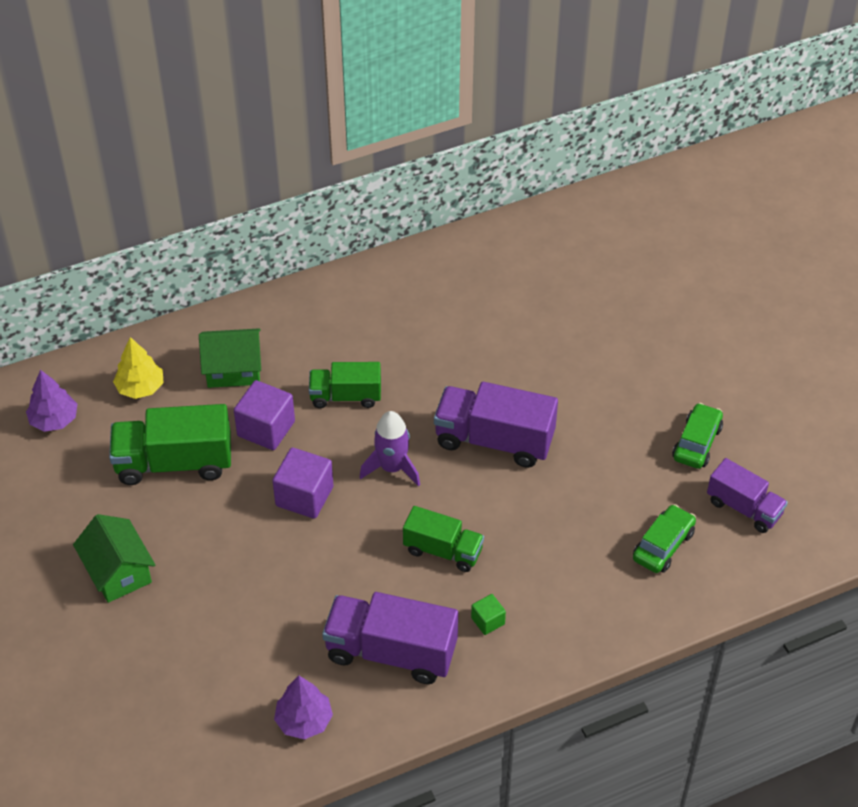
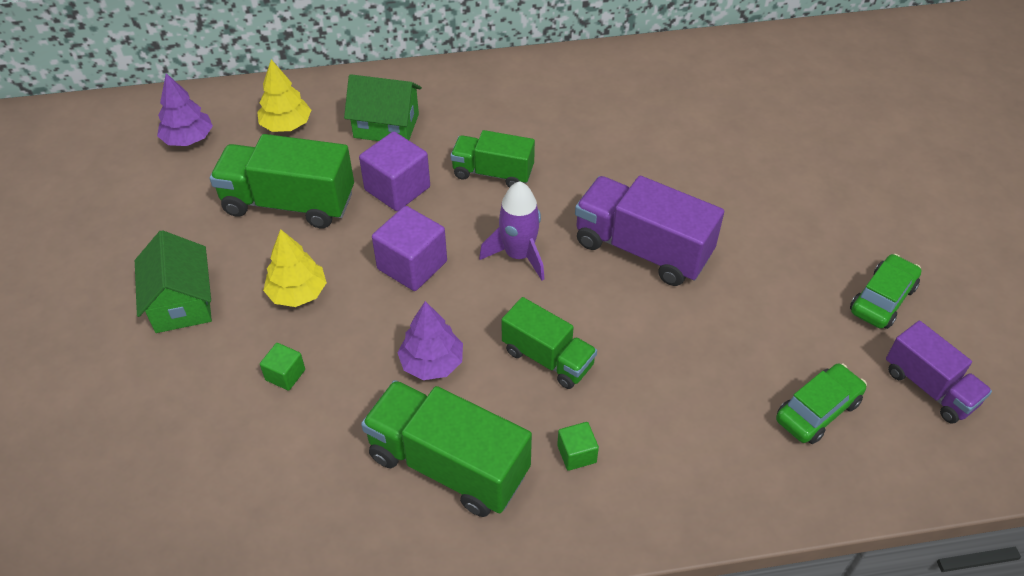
camera: 15 degrees right, 0 degrees up
purple tree [274,676,333,740] -> purple tree moved to [397,301,463,380]
purple truck [322,592,458,684] -> green truck [361,380,532,517]
none -> green cube [260,343,305,391]
none -> yellow tree [263,229,327,307]

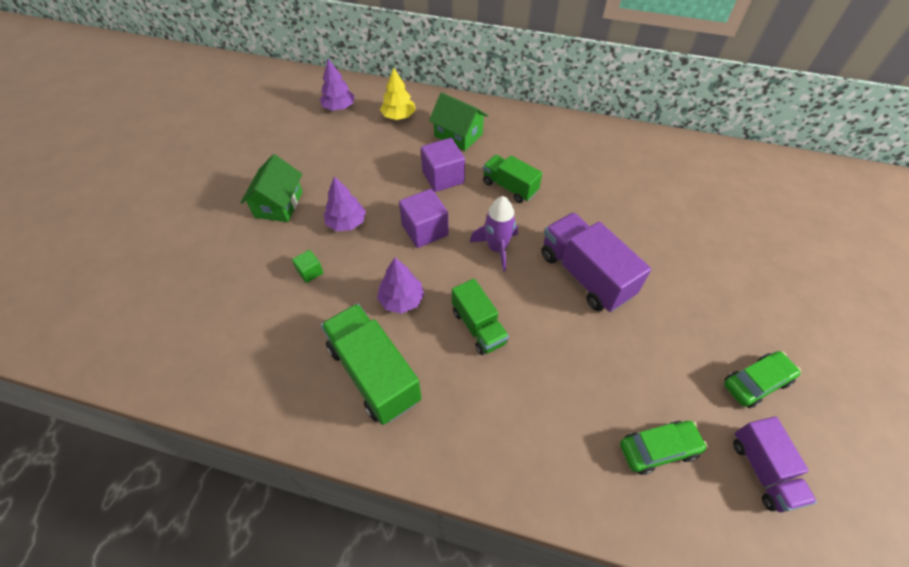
camera: 25 degrees right, 5 degrees up
green truck [210,134,354,228] -> none
yellow tree [263,229,327,307] -> purple tree [324,176,366,231]
green cube [557,422,599,471] -> none

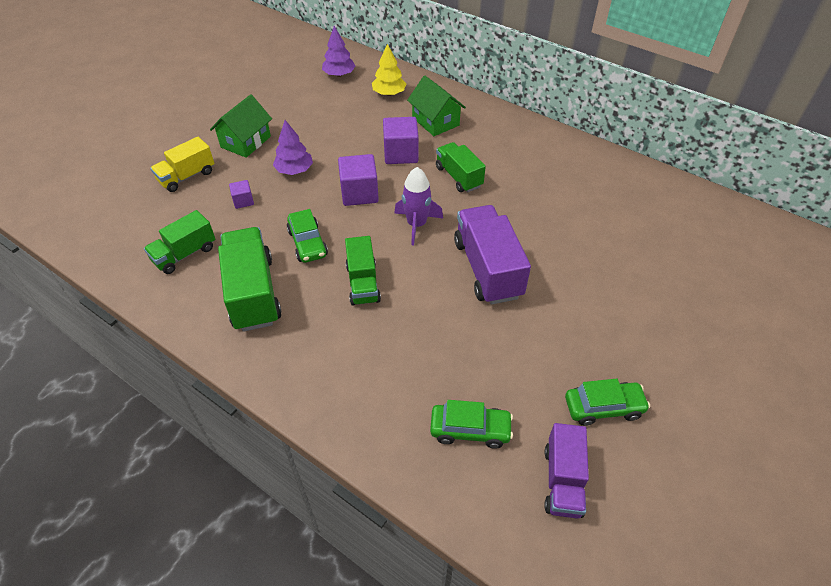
camera: 20 degrees right, 5 degrees down
green cube [292,250,324,283] -> purple cube [229,180,254,209]
purple tree [377,258,424,314] -> green car [287,209,328,263]
none -> green truck [144,210,215,274]
none -> yellow truck [150,137,214,192]

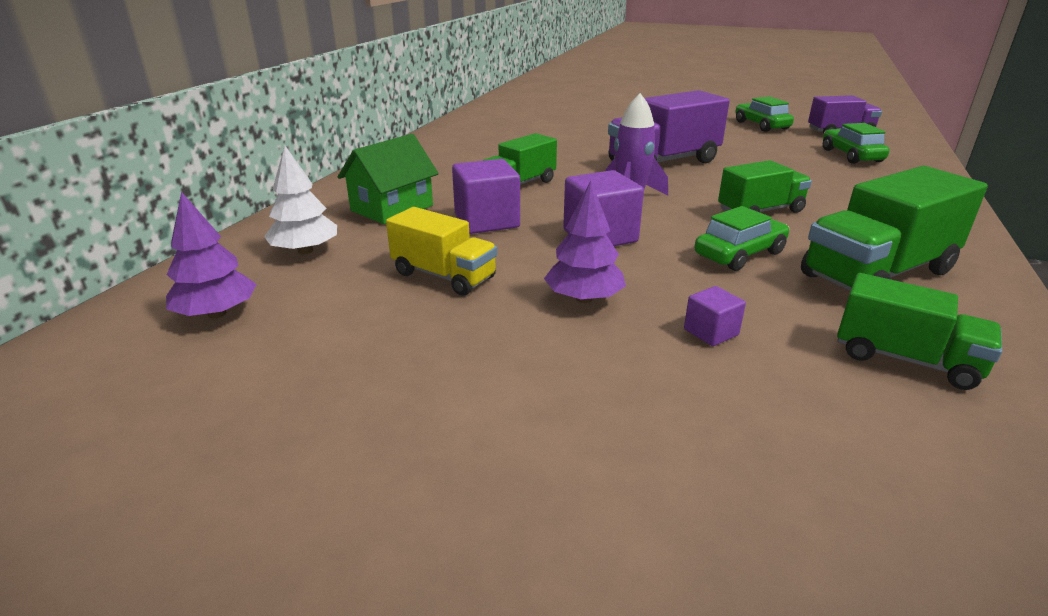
camera: 105 degrees left, 20 degrees down
yellow truck [150,137,214,192] -> yellow truck moved to [386,207,497,296]
green house [210,94,272,158] -> none
yellow tree [372,44,406,96] -> white tree [264,145,337,254]

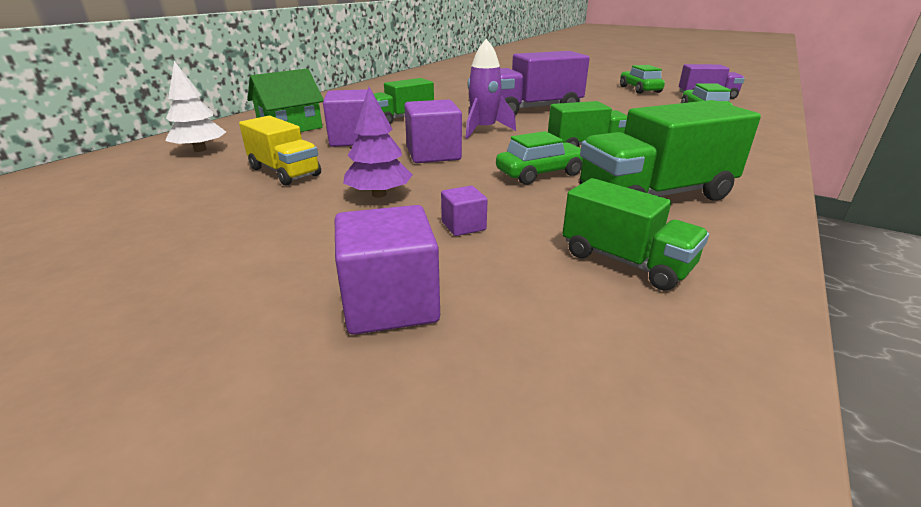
camera: 10 degrees right, 0 degrees up
purple tree [166,192,257,318] -> none
none -> purple cube [335,205,440,335]

